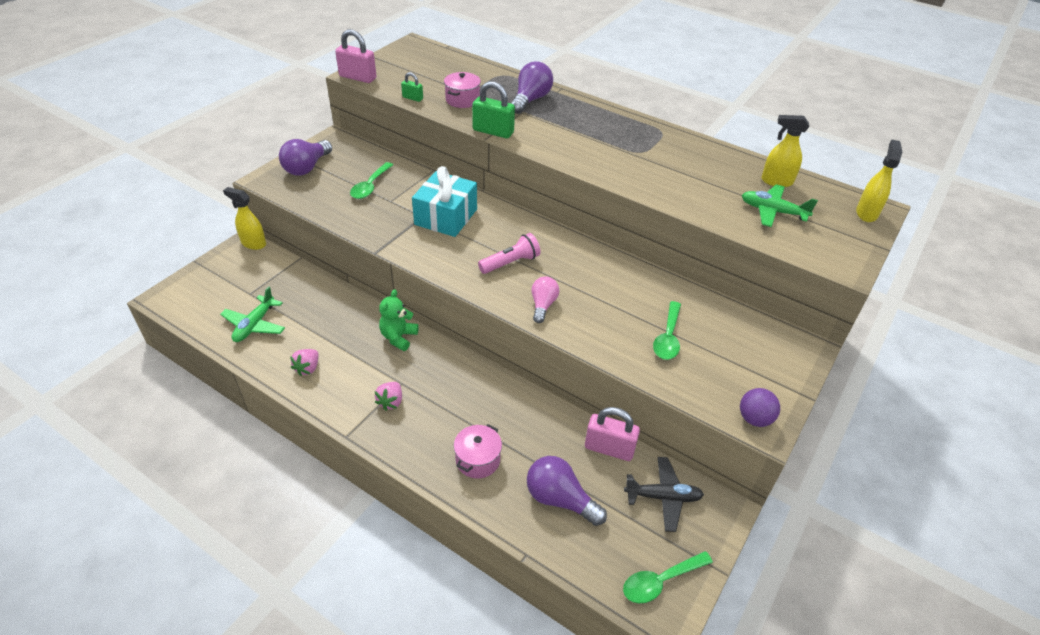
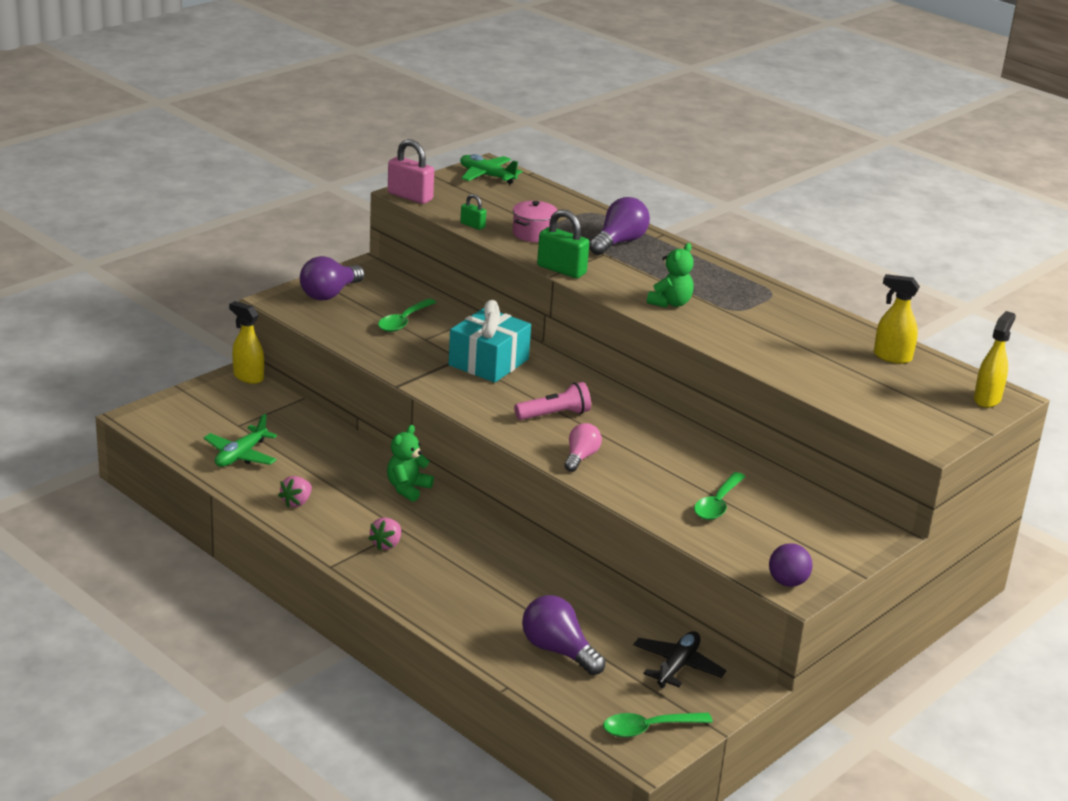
camera: 10 degrees right, 15 degrees down
pink pot [454,424,502,479] -> none
pink padlock [585,407,640,461] -> none
black plane [624,457,704,532] -> black plane turned 75 degrees counterclockwise [633,631,727,688]
green plane [742,184,818,227] -> green plane moved to [460,154,523,184]
none -> green teddy bear [647,243,694,308]

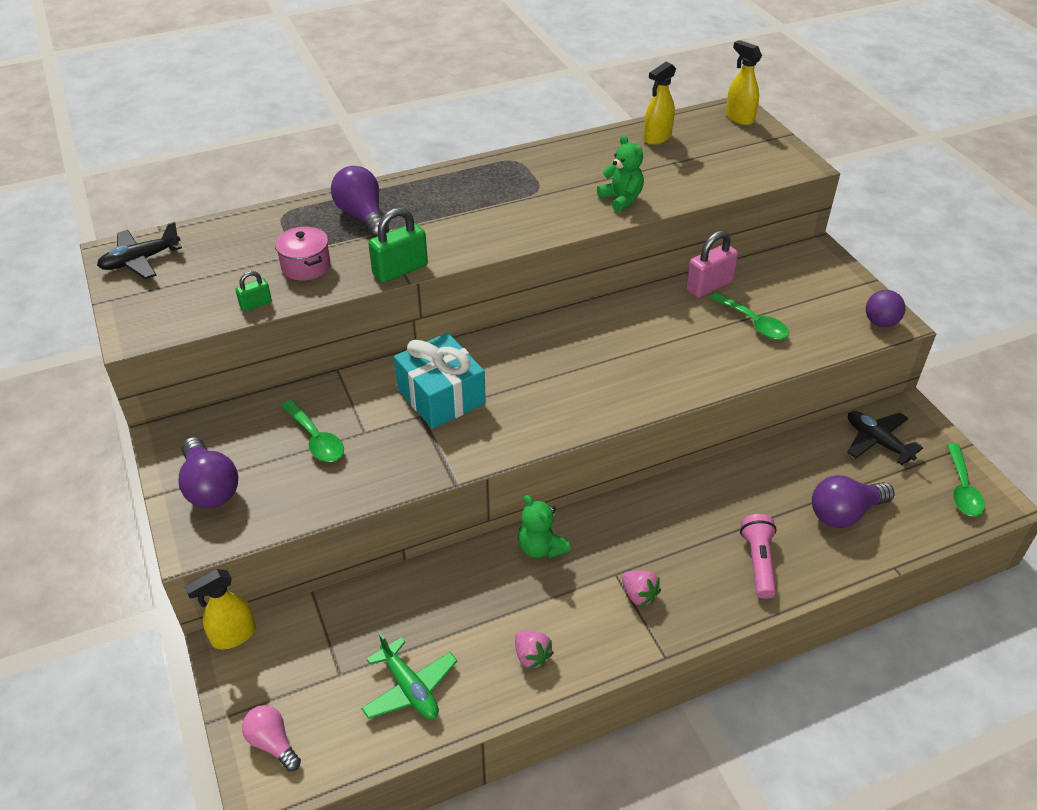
camera: 65 degrees left, 15 degrees up
pink padlock [388,139,434,204] -> pink padlock moved to [686,230,738,298]
green plane [460,154,523,184] -> black plane [97,221,182,279]
pink flashlight [514,382,591,420] -> pink flashlight moved to [740,514,777,599]
pink light bulb [564,423,602,472] -> pink light bulb moved to [242,705,301,772]
green teddy bear [647,243,694,308] -> green teddy bear moved to [597,135,644,212]

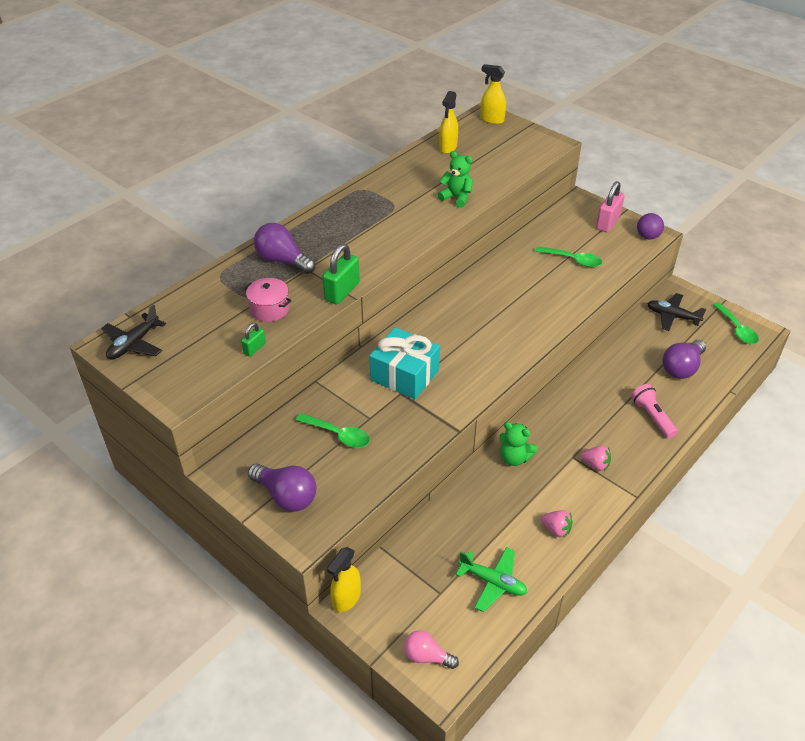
camera: 25 degrees left, 0 degrees up
pink padlock [686,230,738,298] -> pink padlock moved to [596,181,625,232]

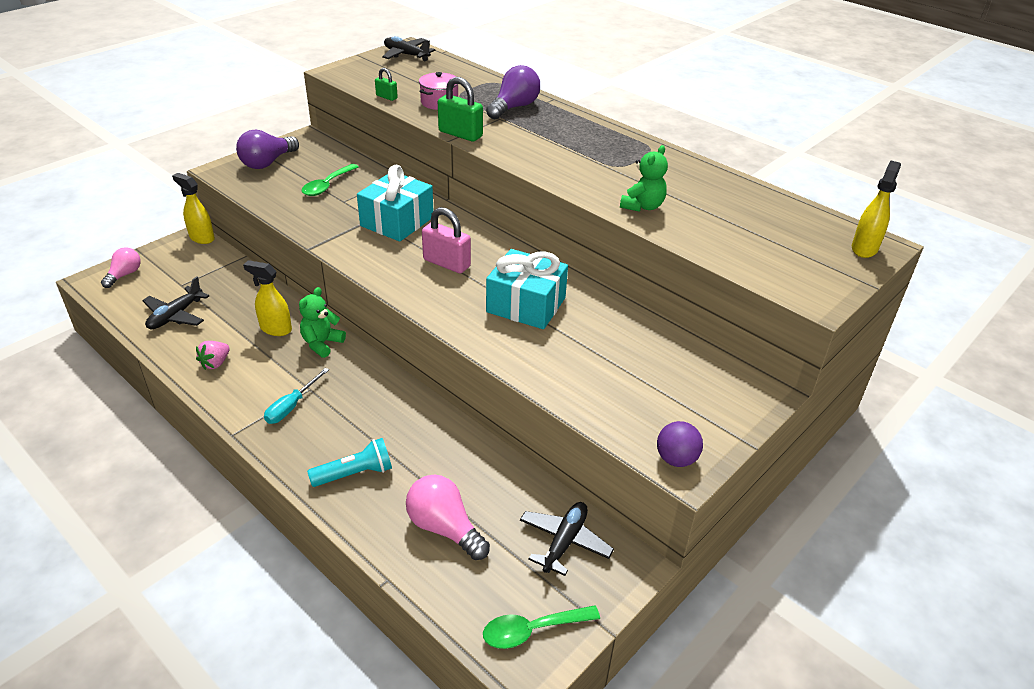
camera: 90 degrees right, 5 degrees down
yellow spray bottle [439,91,458,154] -> yellow spray bottle moved to [243,260,292,336]
green plane [456,547,528,612] -> black plane [142,277,209,329]
green spoon [535,246,602,267] -> none
pink strawberry [581,446,611,471] -> turquoise screwdriver [264,368,329,424]
pink padlock [596,181,625,232] -> pink padlock moved to [422,207,471,274]
pink flashlight [631,384,678,438] -> turquoise flashlight [307,438,392,487]
purple light bulb [662,340,706,379] -> pink light bulb [406,475,490,560]
none -> turquoise gift [486,249,568,329]

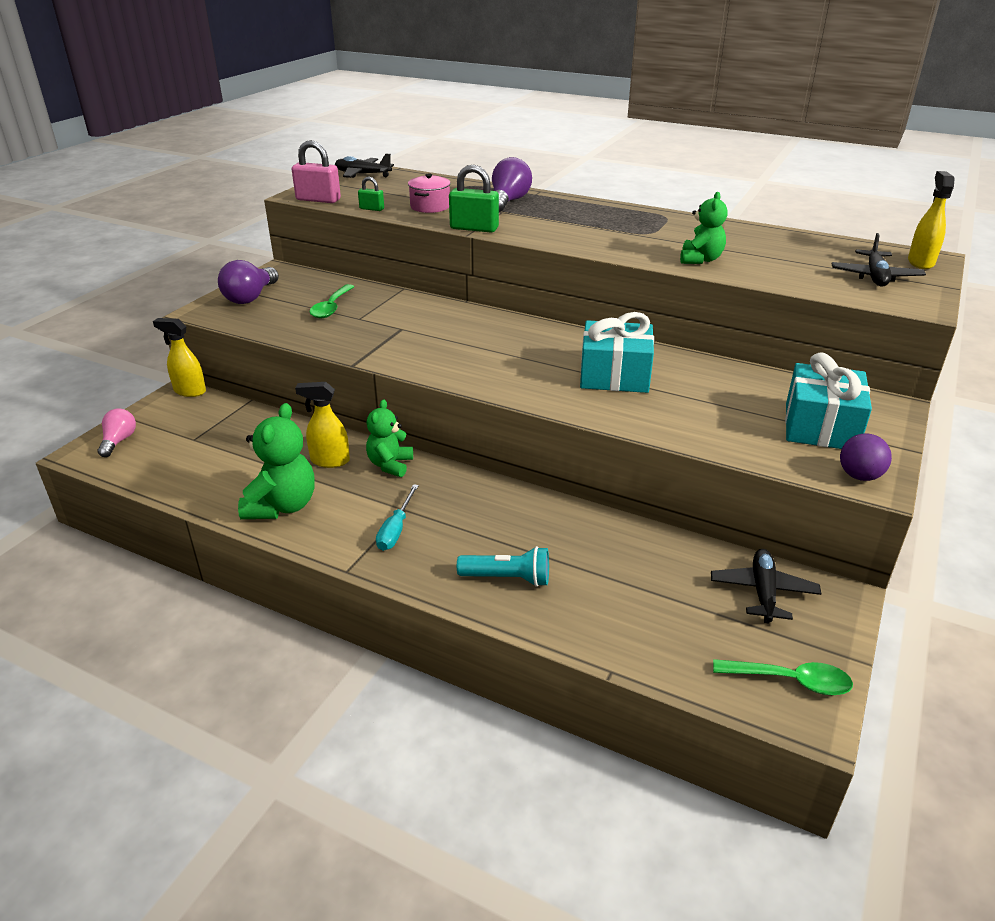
camera: 15 degrees left, 5 degrees down
black plane [142,277,209,329] -> black plane moved to [831,233,926,287]
pink strawberry [196,341,230,370] -> green teddy bear [238,403,315,519]
turquoise flashlight [307,438,392,487] -> turquoise flashlight turned 45 degrees clockwise [457,546,549,587]
turquoise gift [357,165,433,242] -> turquoise gift moved to [785,352,872,449]
pink light bulb [406,475,490,560] -> none
pink padlock [422,207,471,274] -> pink padlock moved to [292,140,341,203]
green spoon [483,605,600,649] -> green spoon turned 135 degrees counterclockwise [713,659,853,695]

